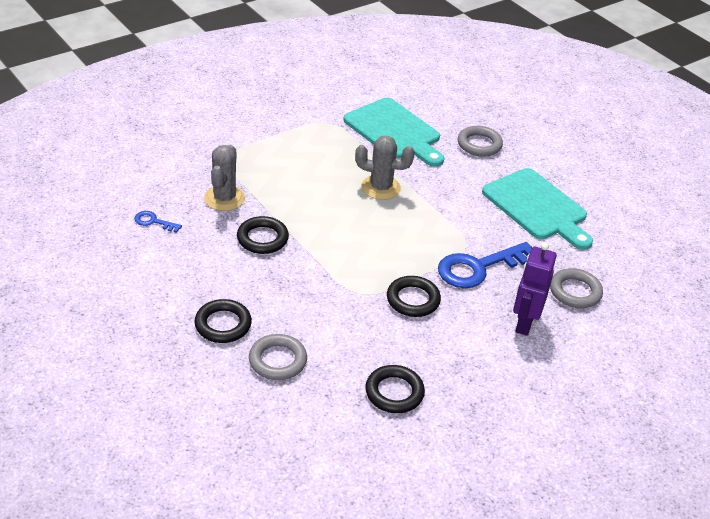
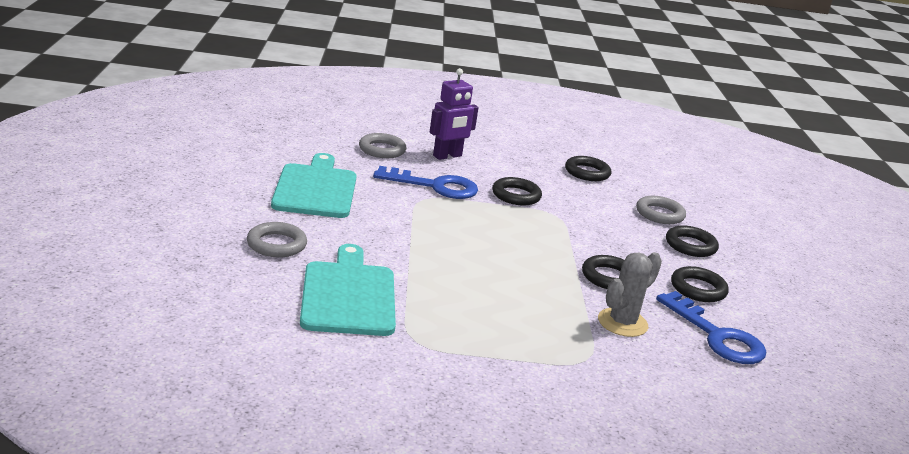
camera: 145 degrees left, 15 degrees down
blue key [134,211,182,233] -> blue key [656,291,766,364], size x2.16
grey cactus [355,136,415,200] -> none
none -> black ring [671,266,729,302]

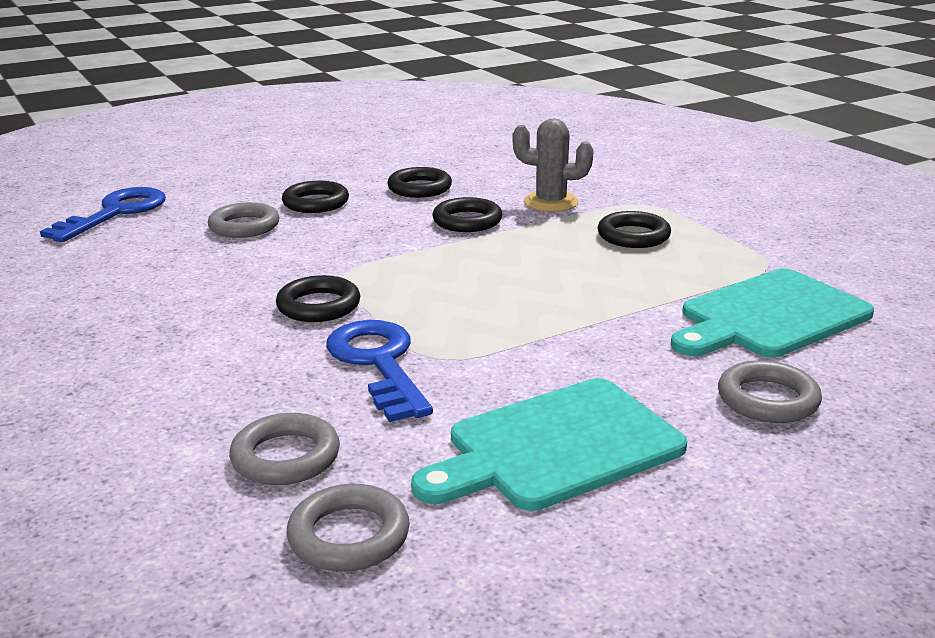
camera: 115 degrees left, 0 degrees up
purple robot [430,68,479,160] -> none
black ring [565,156,611,181] -> black ring moved to [597,211,671,248]
blue key [656,291,766,364] -> blue key moved to [40,187,166,242]
none -> grey ring [286,483,410,572]

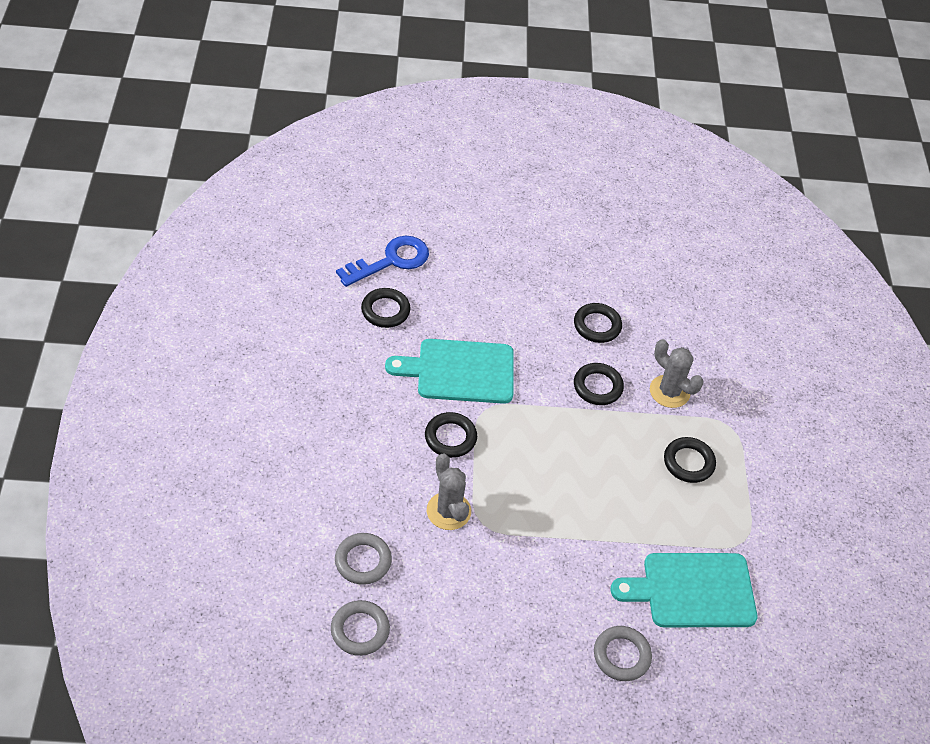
camera: 25 degrees right, 25 degrees up
grey ring [208,202,279,238] -> none
black ring [282,181,349,213] -> black ring moved to [361,288,410,328]
blue key [326,320,433,422] -> grey cactus [427,453,471,530]
turquoise cutting board [411,378,687,511] -> turquoise cutting board moved to [385,339,514,404]

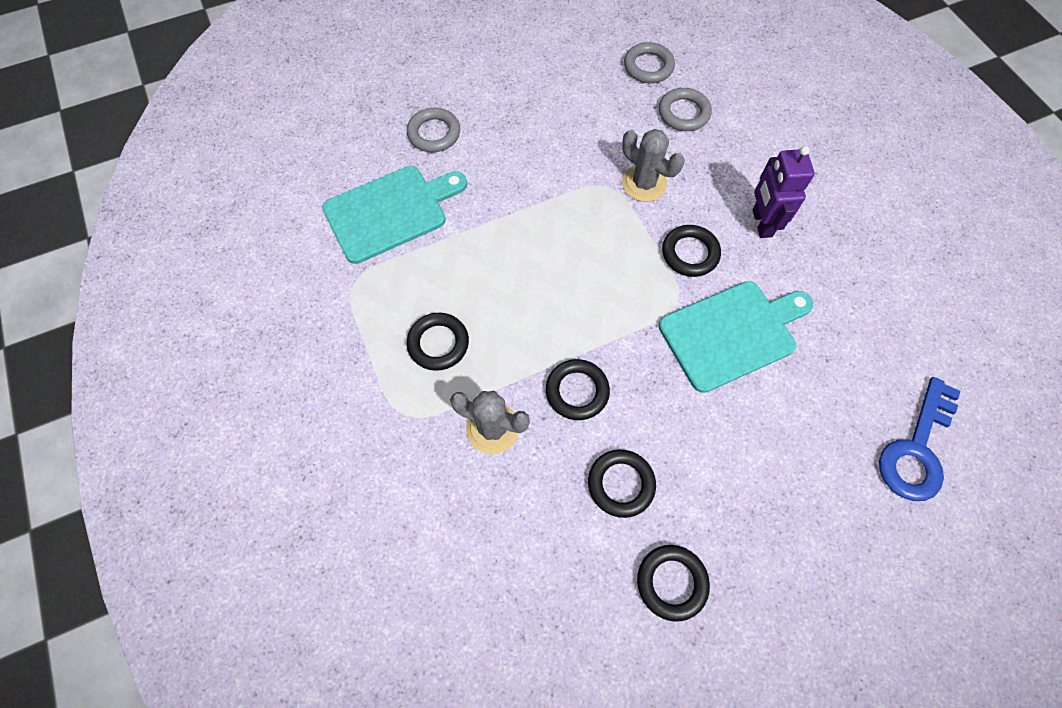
camera: 160 degrees right, 15 degrees up
black ring [361,288,410,328] -> black ring moved to [637,545,710,622]
none -> purple robot [752,146,815,238]

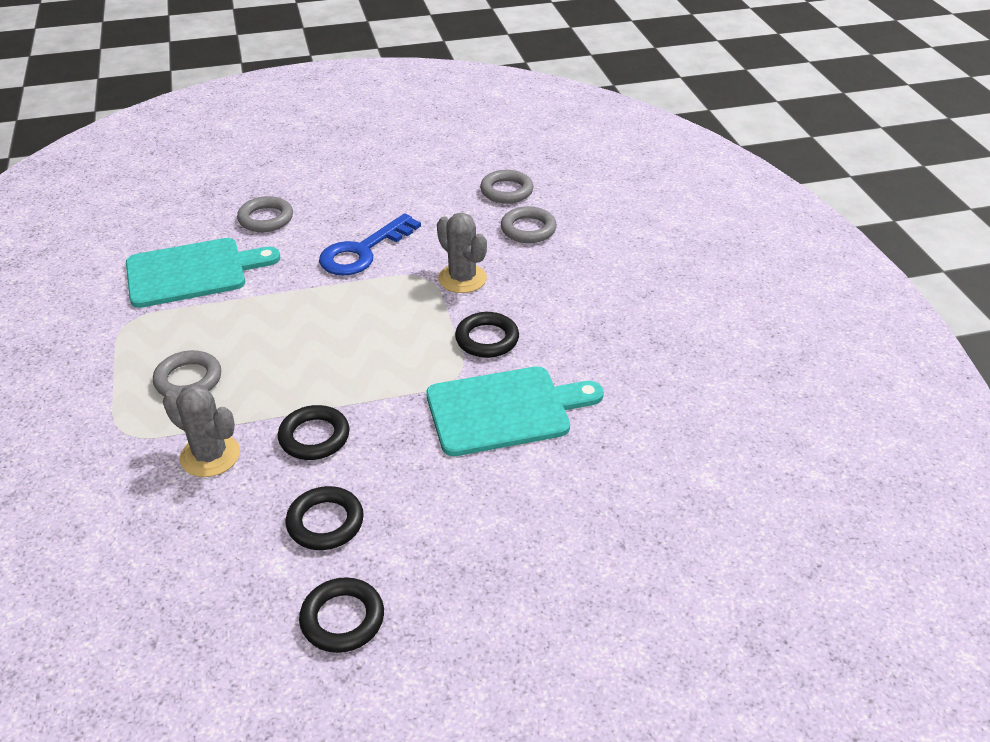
camera: 10 degrees right, 25 degrees down
black ring [407,313,469,371] -> grey ring [153,350,221,396]
purple robot [752,146,815,238] -> none
blue key [879,377,960,501] -> blue key moved to [319,213,421,276]

